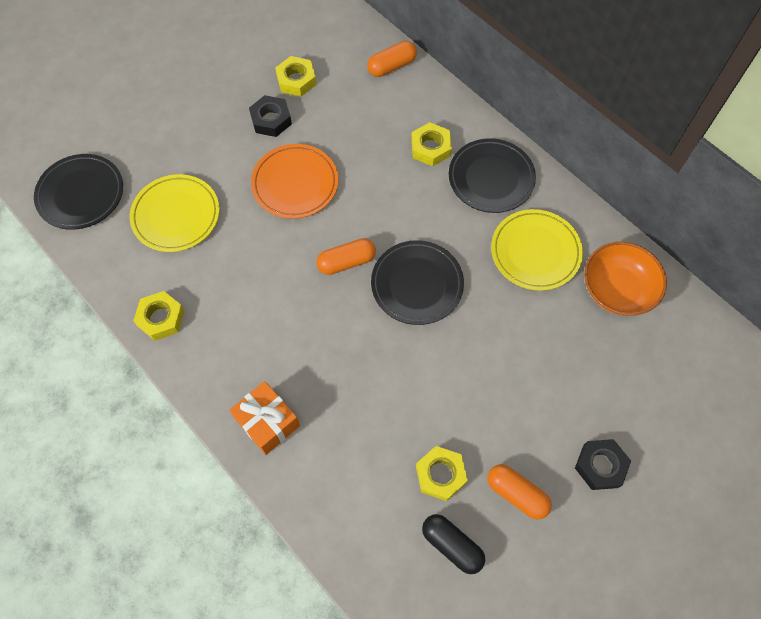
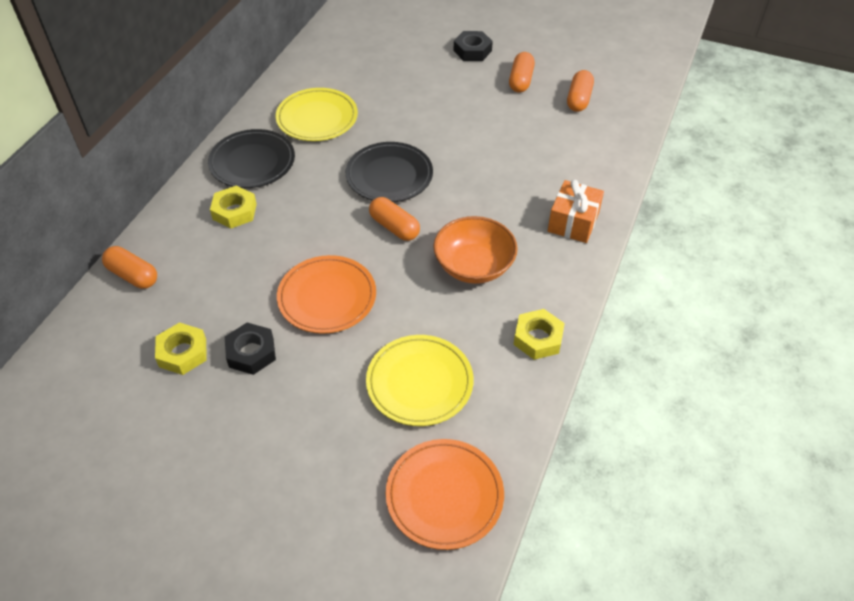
camera: 115 degrees left, 15 degrees down
black plate [34,154,123,230] -> orange plate [386,439,504,550]
yellow nut [416,446,468,501] -> none
black capsule [422,514,485,574] -> orange capsule [567,70,594,112]
orange bowl [584,242,667,316] -> orange bowl moved to [433,216,518,284]

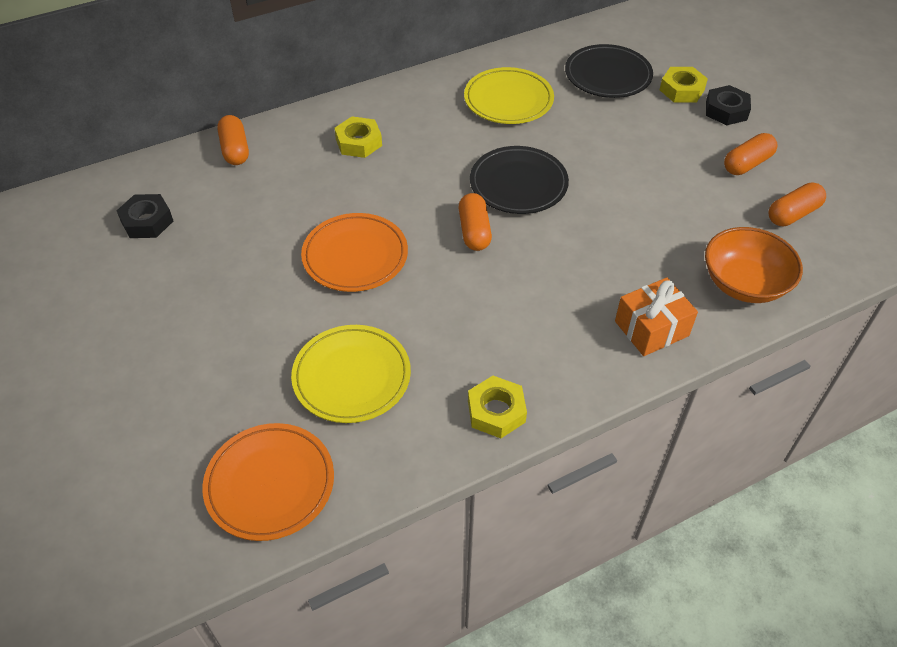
camera: 40 degrees right, 0 degrees up
yellow nut [155,322,207,375] -> yellow nut moved to [660,67,708,102]
black plate [208,129,295,188] -> black plate moved to [565,44,653,98]
black nut [225,323,276,375] -> black nut moved to [117,194,173,238]
orange bowl [433,216,518,284] -> orange bowl moved to [705,227,803,303]

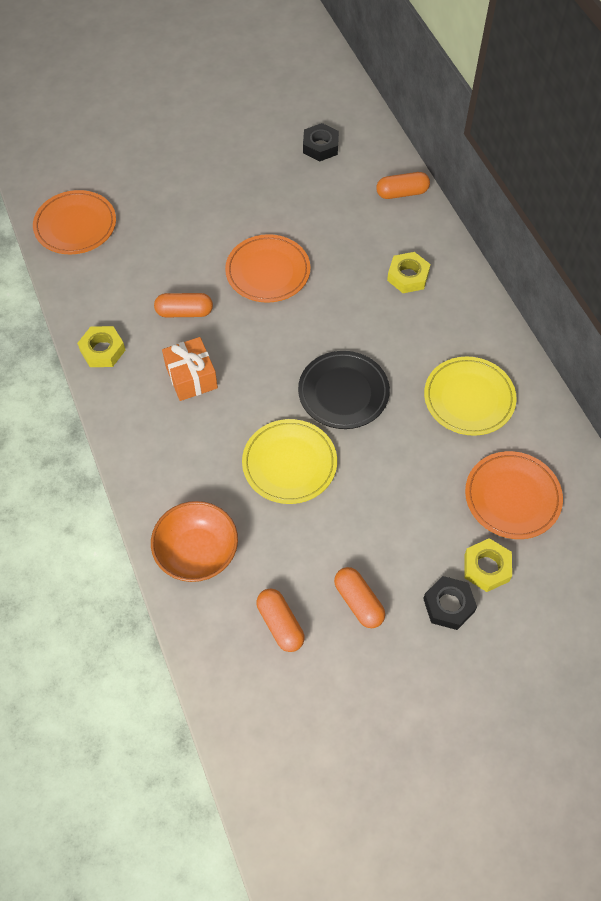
camera: 95 degrees right, 10 degrees up
yellow plate [291,325,411,423] -> yellow plate moved to [242,419,337,504]
orange capsule [459,193,492,251] -> orange capsule moved to [154,293,213,317]
black plate [565,44,653,98] -> orange plate [465,451,563,539]
orange gift [615,277,698,356] -> orange gift moved to [162,337,218,401]

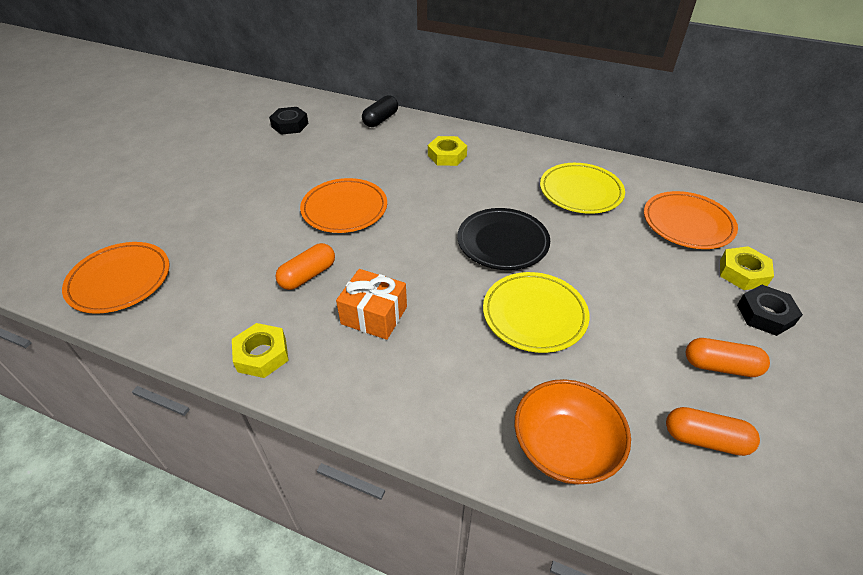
camera: 45 degrees left, 15 degrees down
orange capsule [376,172,430,199] -> black capsule [362,95,398,127]

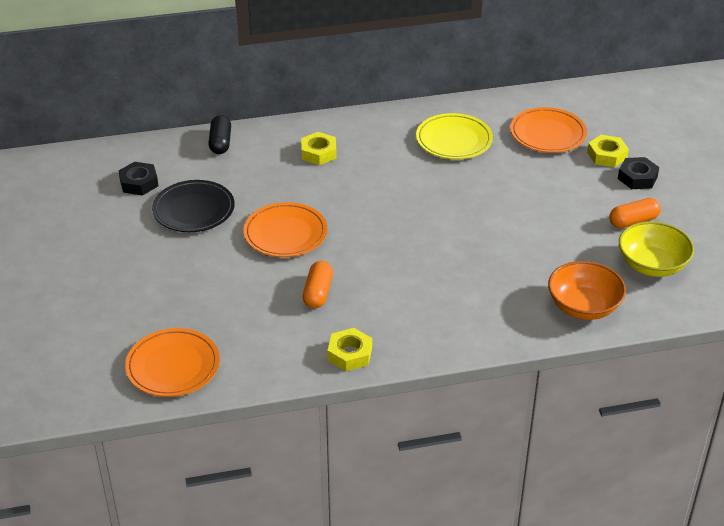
camera: 35 degrees left, 5 degrees down
orange gift [336,269,407,340] -> none
black plate [457,208,550,270] -> black plate moved to [152,180,235,232]
yellow plate [483,272,589,353] -> none
orange capsule [666,407,760,456] -> yellow bowl [619,221,694,277]

